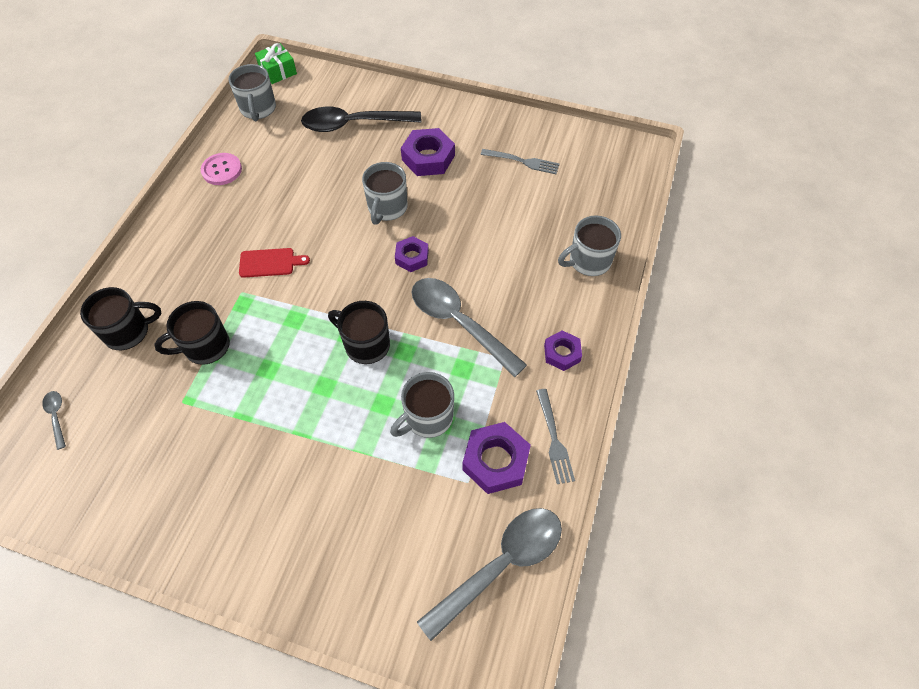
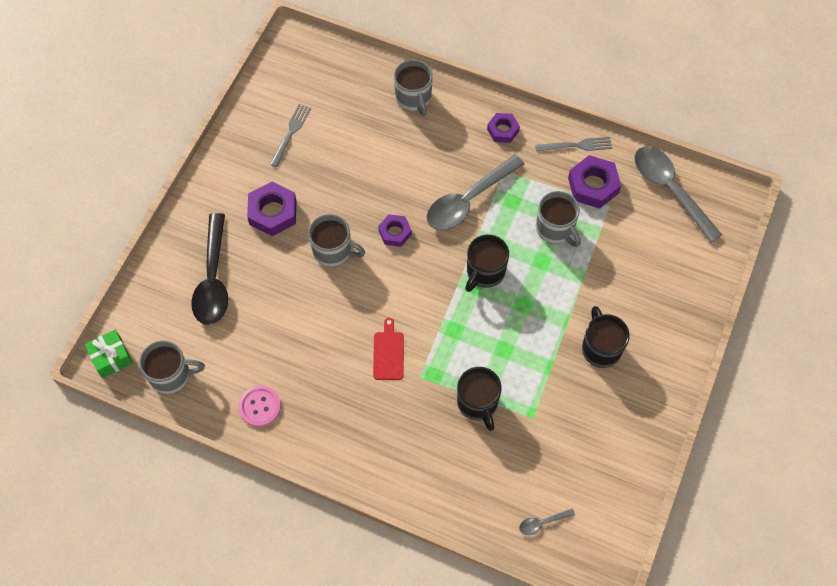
camera: 85 degrees left, 5 degrees up
black mug [80,287,162,350] -> black mug moved to [582,306,630,368]

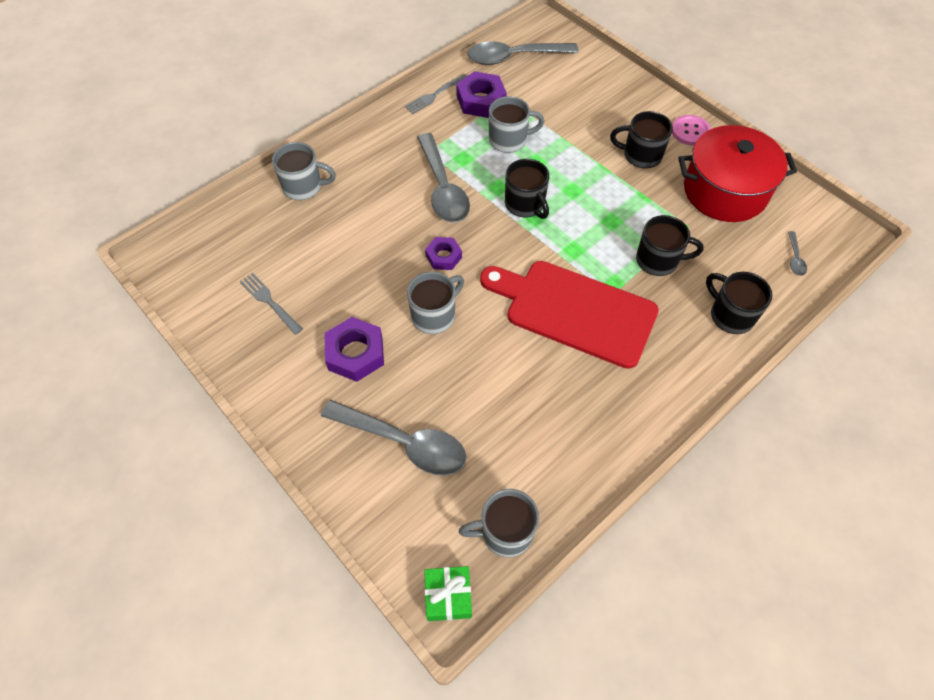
camera: 65 degrees left, 5 degrees down
grey mug [139,340,205,394] -> grey mug turned 120 degrees counterclockwise [459,489,539,557]
black spoon [191,213,228,325] -> grey spoon [321,400,467,475]
pink button [238,386,281,427] -> pink button moved to [672,115,711,146]
red cutting board [373,318,404,380] -> red cutting board [480,261,659,369], size x2.48
purple nut [487,113,520,143] -> none
grey fork [535,137,612,152] -> grey fork turned 150 degrees counterclockwise [405,74,467,114]
none -> red pot [678,125,797,222]
none -> black mug [706,272,772,334]

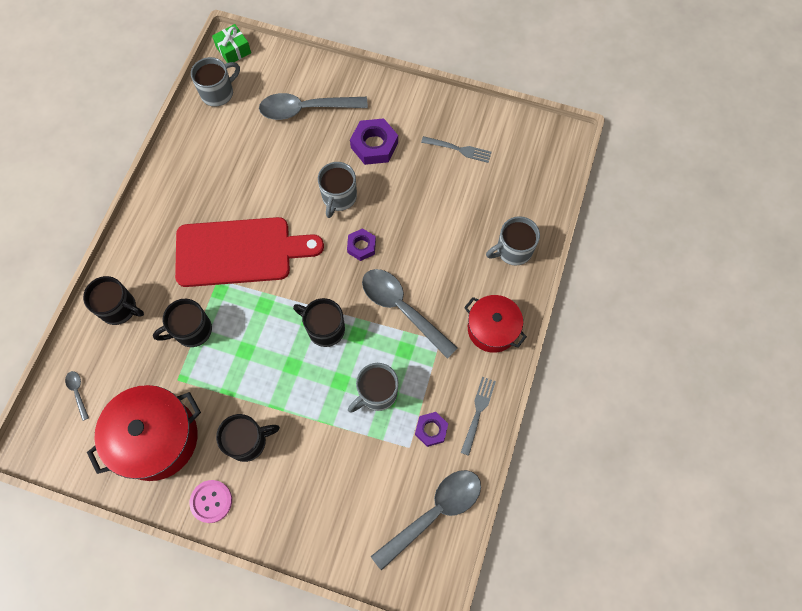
camera: 150 degrees right, 10 degrees up
purple nut [456,71,507,118] -> purple nut [415,412,448,447], size x0.62
none -> red pot [464,295,527,353]

